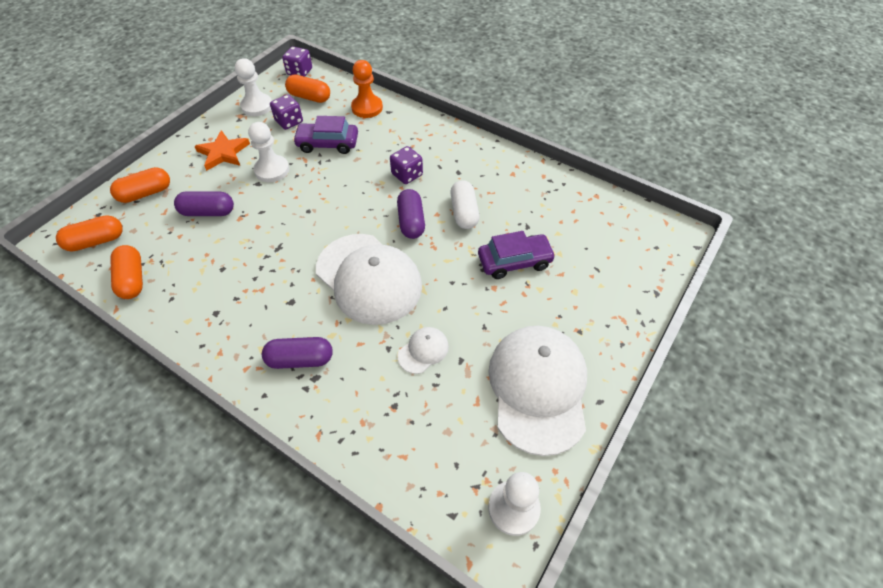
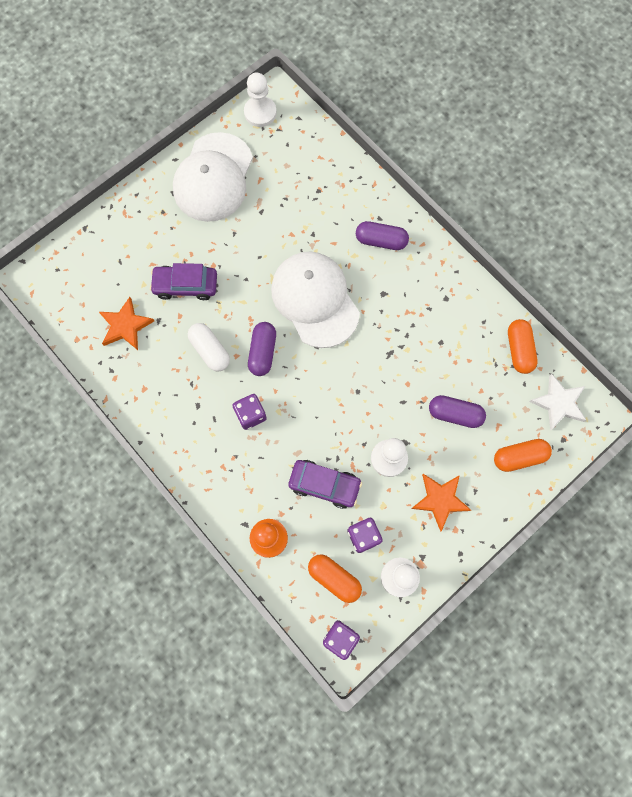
camera: 165 degrees left, 20 degrees up
orange capsule [56,215,123,252] -> white star [529,374,586,431]
white cap [398,327,449,374] -> none
white capsule [450,180,479,229] -> white capsule turned 45 degrees counterclockwise [188,323,230,372]
none -> orange star [99,297,154,350]

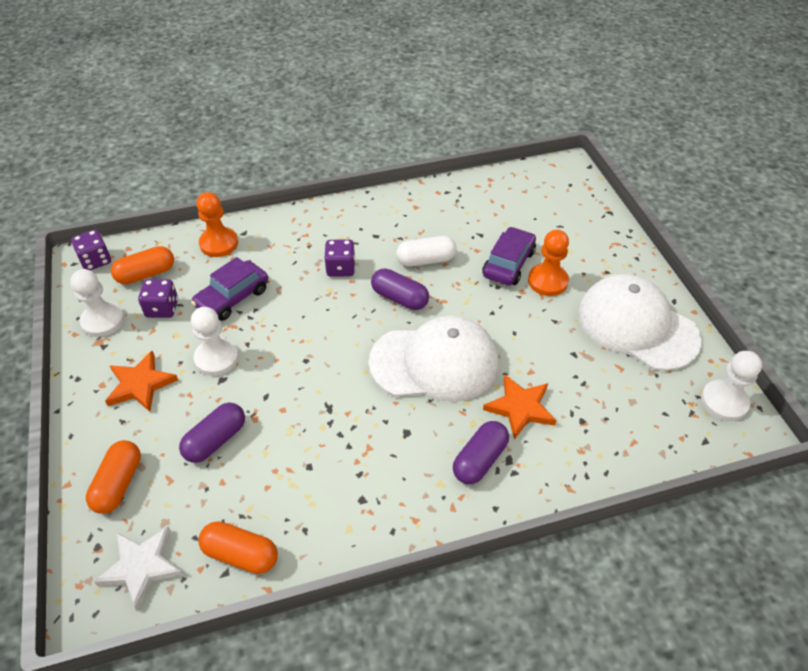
camera: 115 degrees right, 25 degrees down
orange star [99,297,154,350] -> orange star moved to [483,375,557,440]
none -> orange pawn [528,230,569,296]

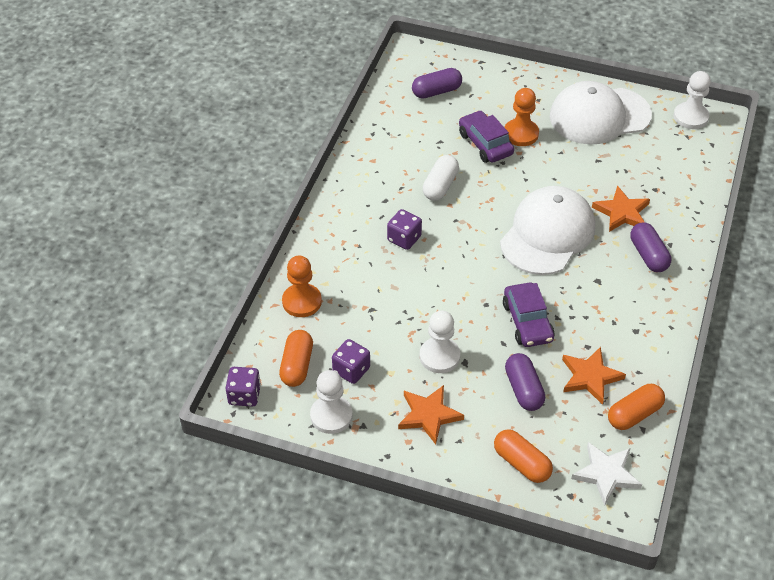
camera: 55 degrees left, 0 degrees up
purple car [191,257,268,321] -> purple car moved to [503,282,555,347]
purple capsule [371,268,429,310] -> purple capsule moved to [412,68,462,99]
none -> orange star [562,347,626,405]

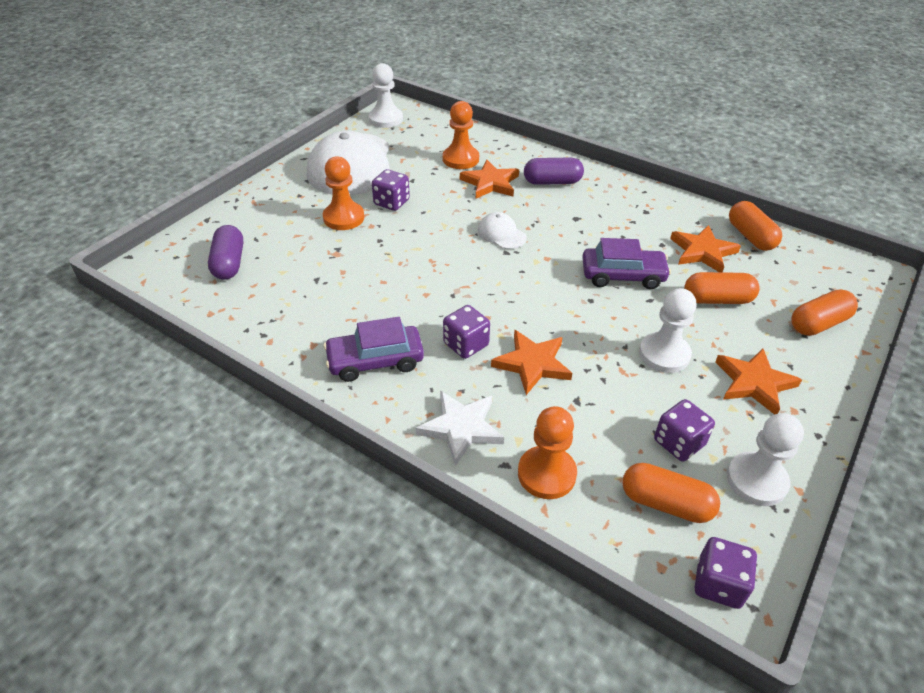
camera: 75 degrees left, 5 degrees down
white capsule [423,155,459,201] -> none
purple car [459,110,514,163] -> purple car moved to [323,317,424,382]
white cap [500,186,595,275] -> white cap [478,212,527,249], size x0.43
purple capsule [505,353,545,411] -> orange capsule [684,272,760,304]
white star [571,442,642,506] -> white star moved to [416,391,504,466]
none -> purple dice [372,169,410,211]
none -> orange pawn [443,101,479,169]
none -> orange star [491,330,572,395]

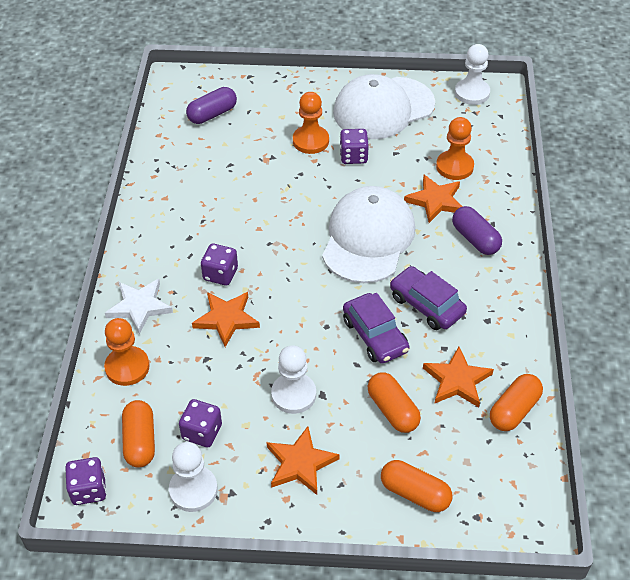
camera: 60 degrees right, 5 degrees up
purple car [323,317,424,382] -> purple car moved to [390,266,467,330]
white cap [478,212,527,249] -> white cap [322,186,415,283], size x2.33

